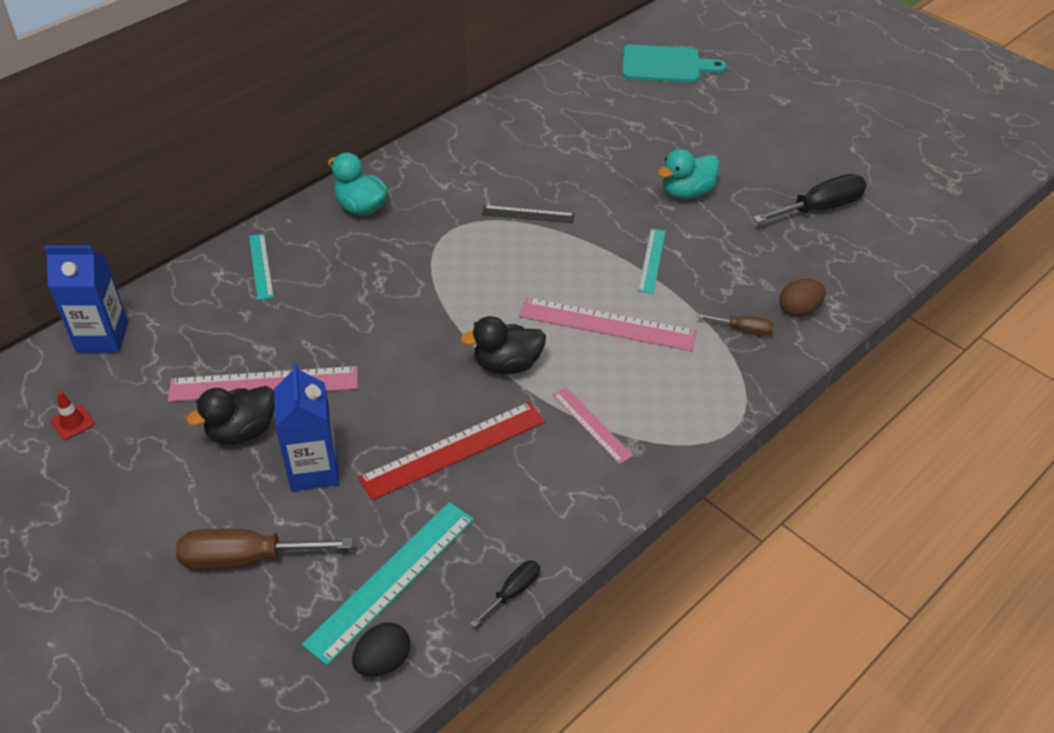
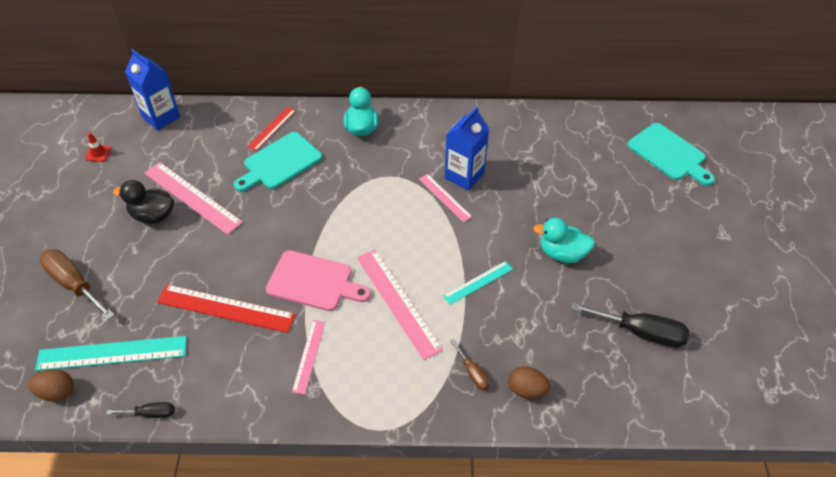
camera: 45 degrees right, 5 degrees up
turquoise ruler [249,234,274,300] -> red ruler [247,107,296,151]
blue carton [274,362,339,491] -> blue carton moved to [445,107,489,191]
black egg [352,622,411,677] -> brown egg [28,369,74,402]
black duck [460,316,546,374] -> pink cutting board [266,250,371,311]
black ruler [482,205,575,223] -> pink ruler [419,174,472,222]
none -> turquoise cutting board [234,132,322,192]

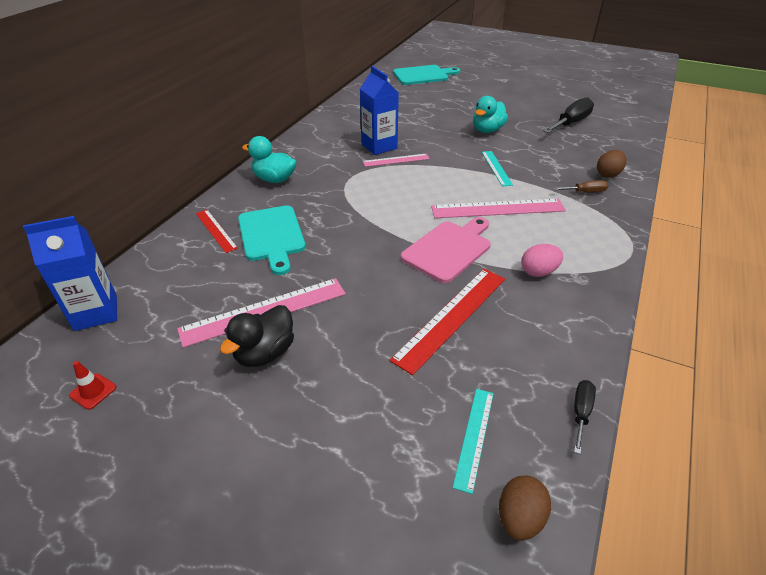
camera: 65 degrees left, 10 degrees down
turquoise ruler [35,336,187,371] -> turquoise ruler [452,389,494,494], size x0.57
brown screwdriver [40,249,115,320] -> none
pink ruler [292,320,325,394] -> pink egg [521,244,563,277]

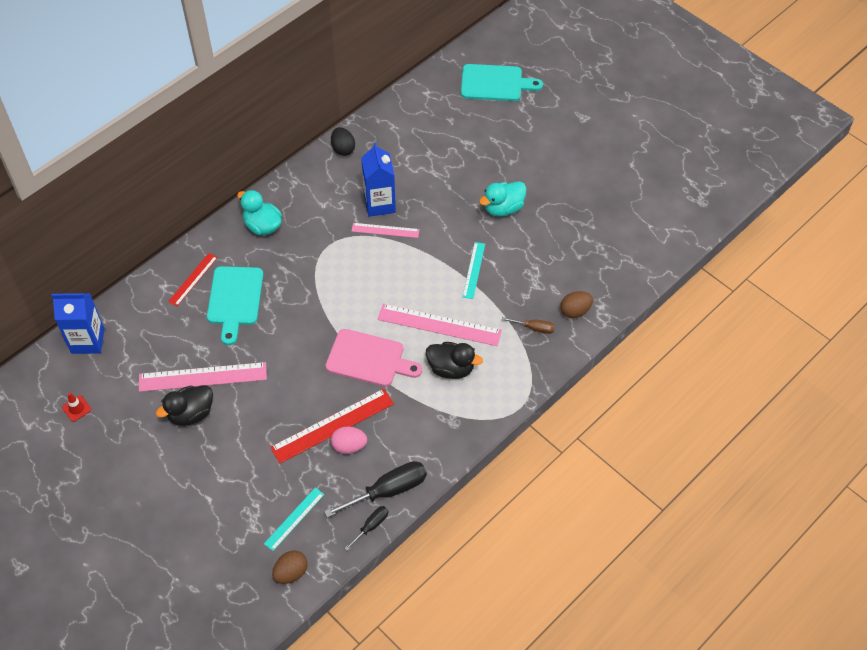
camera: 20 degrees right, 15 degrees up
red ruler [196,210,238,253] -> red ruler turned 45 degrees clockwise [168,253,218,306]
pink cutting board [401,217,491,283] -> pink cutting board turned 45 degrees clockwise [326,329,422,387]
pink egg [521,244,563,277] -> pink egg moved to [331,427,367,454]
black screwdriver [543,97,594,133] -> black screwdriver moved to [324,461,427,518]
none -> black egg [331,127,355,156]
none -> black duck [426,342,483,379]

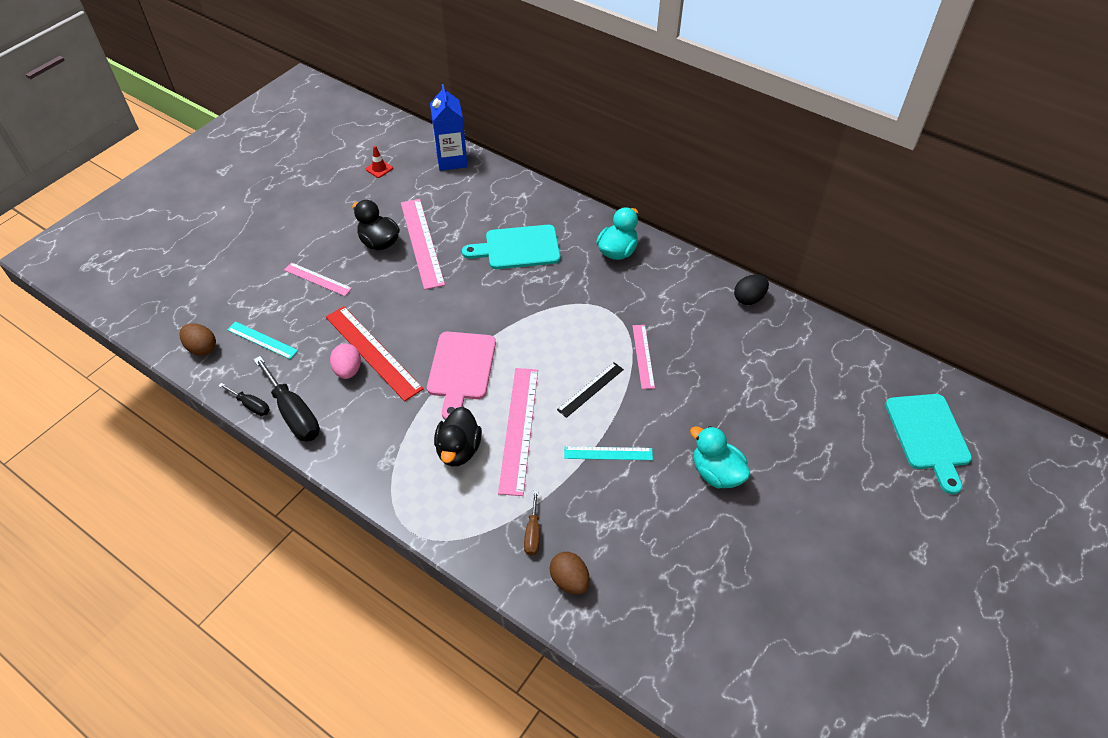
camera: 80 degrees right, 5 degrees down
red ruler [168,253,218,306] -> none
blue carton [361,142,396,217] -> none
none -> pink ruler [284,262,352,296]
none -> black ruler [557,362,624,418]

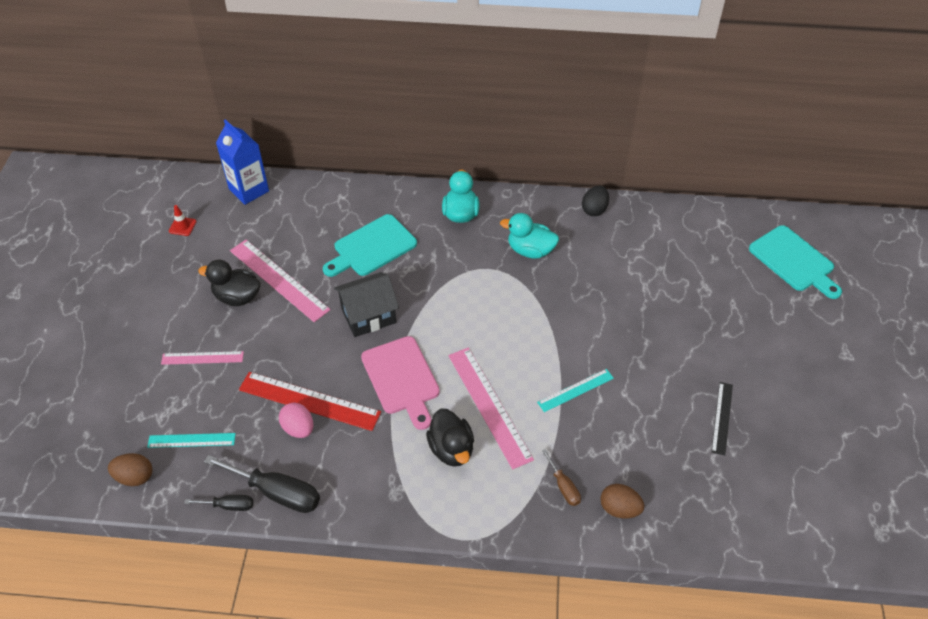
camera: 30 degrees left, 0 degrees up
black ruler [557,362,624,418] -> black ruler moved to [711,382,733,455]
pink ruler [632,325,655,389] -> none
turquoise duck [690,426,750,489] -> turquoise duck moved to [500,213,559,259]
none -> black house [334,272,399,337]

